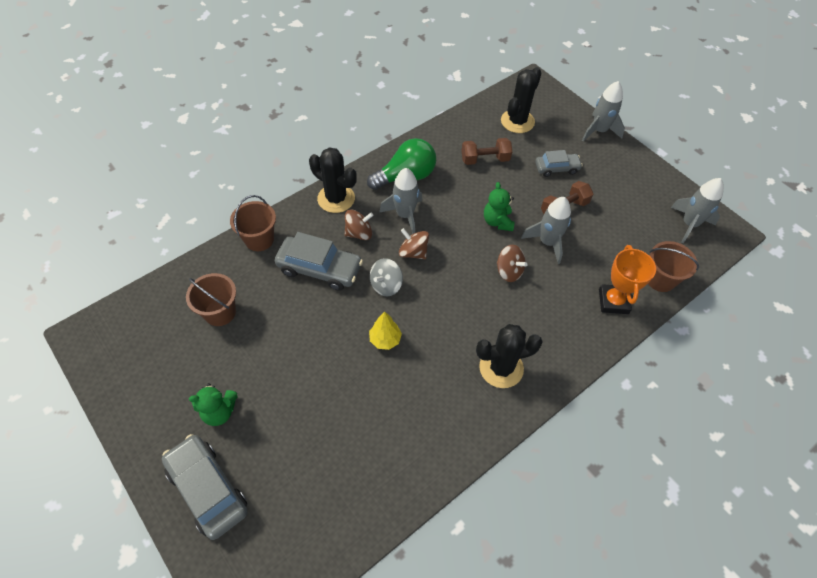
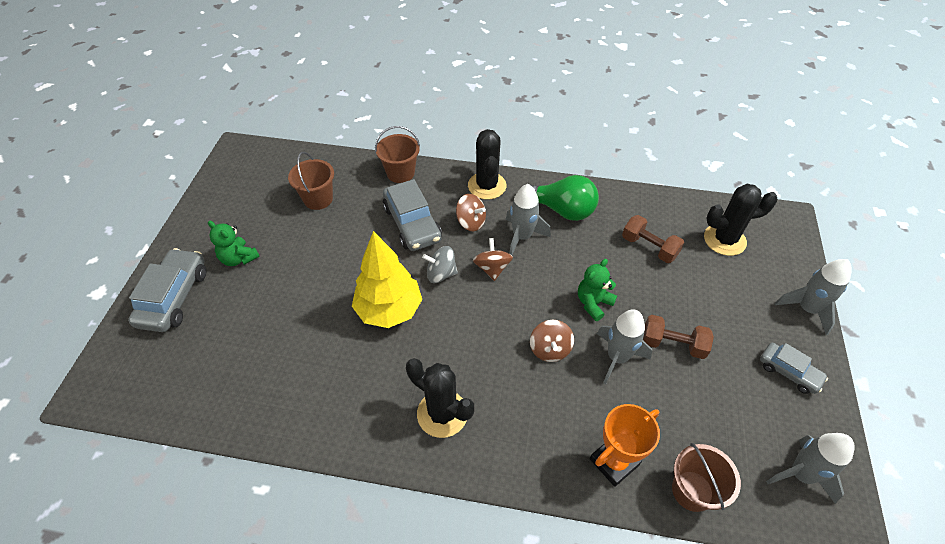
camera: 50 degrees right, 5 degrees down
yellow tree [369,311,402,350] -> yellow tree [352,231,422,328], size x2.00
grey car [535,150,583,177] -> grey car moved to [760,343,828,394]

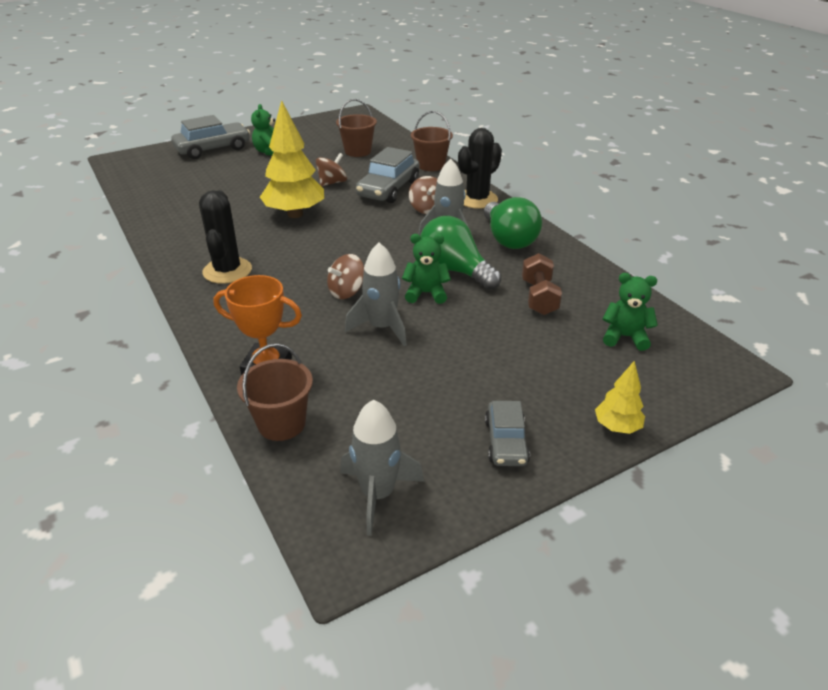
camera: 50 degrees right, 15 degrees down
grey spinning top [422,246,458,283] -> none
brown spinning top [473,238,513,281] -> brown spinning top moved to [316,153,347,187]
brown dumbbell [643,315,714,359] -> none
black cactus [704,184,778,256] -> green teddy bear [603,273,658,351]
grey rocket [775,259,852,335] -> yellow tree [595,361,645,434]
none -> green light bulb [420,216,502,290]

